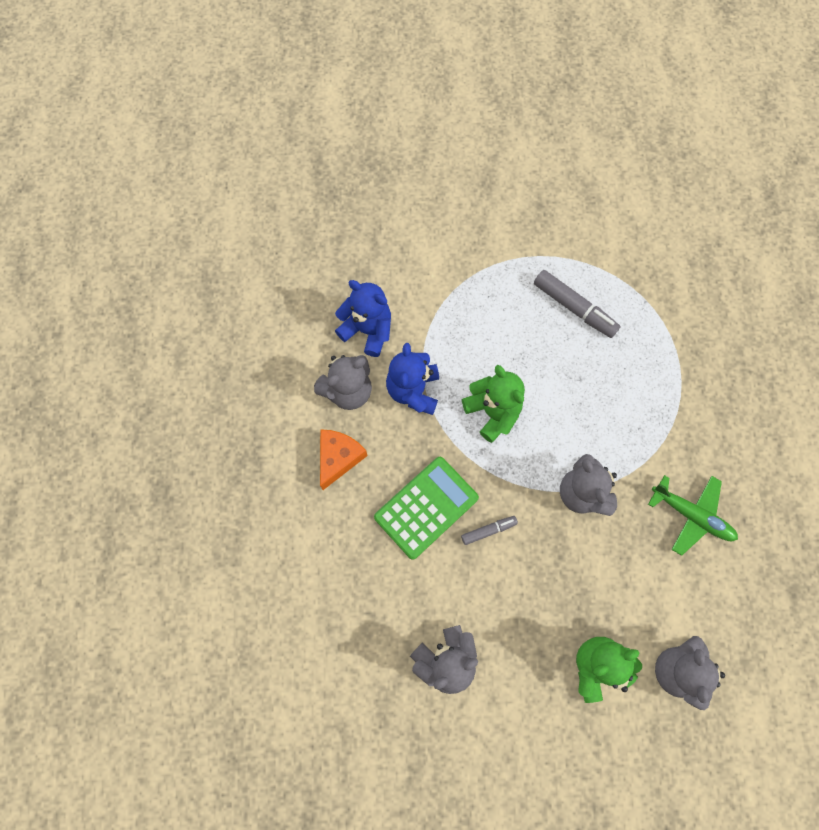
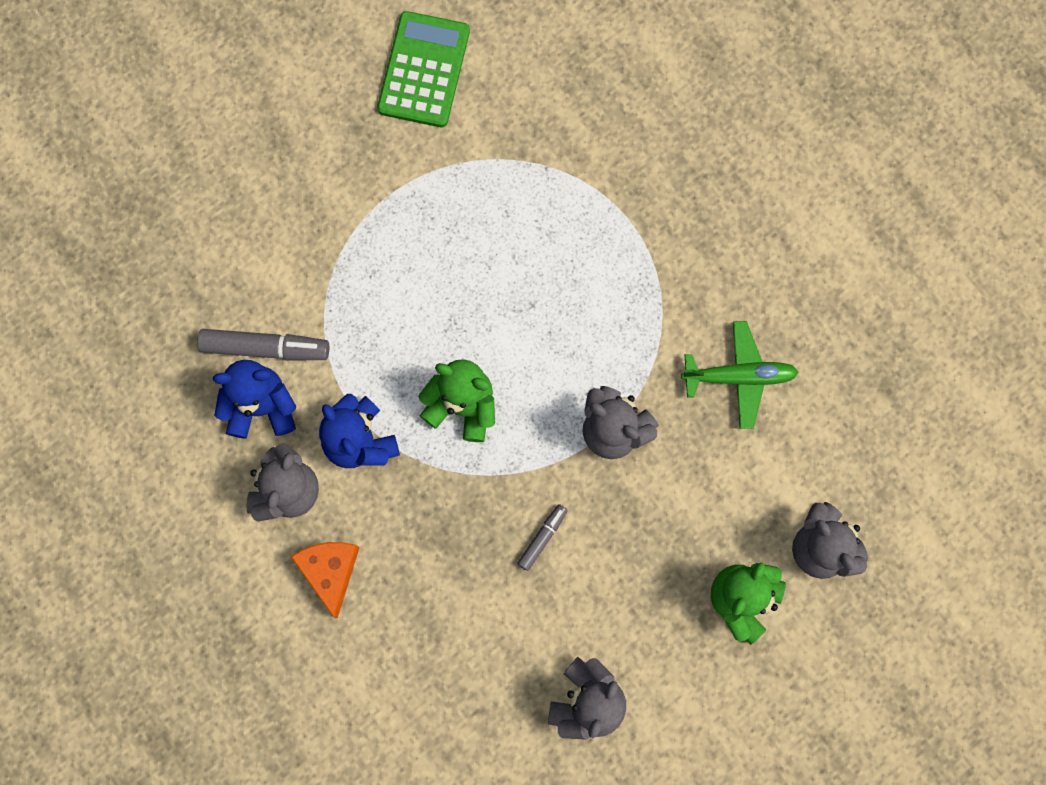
camera: 35 degrees left, 5 degrees up
green calculator [374,457,479,560] -> green calculator moved to [377,11,470,127]
grey marker [534,270,621,338] -> grey marker moved to [197,329,329,360]

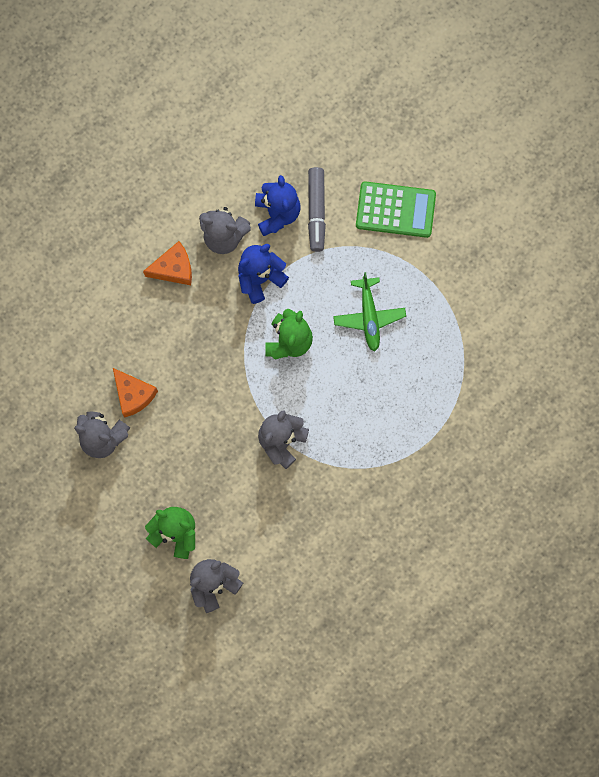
camera: 85 degrees right, 0 degrees up
green calculator [377,11,470,127] -> green calculator moved to [356,181,436,238]
grey marker [517,504,568,571] -> none
green plane [681,321,799,429] -> green plane moved to [333,272,406,352]
none -> orange cheese [113,368,158,418]

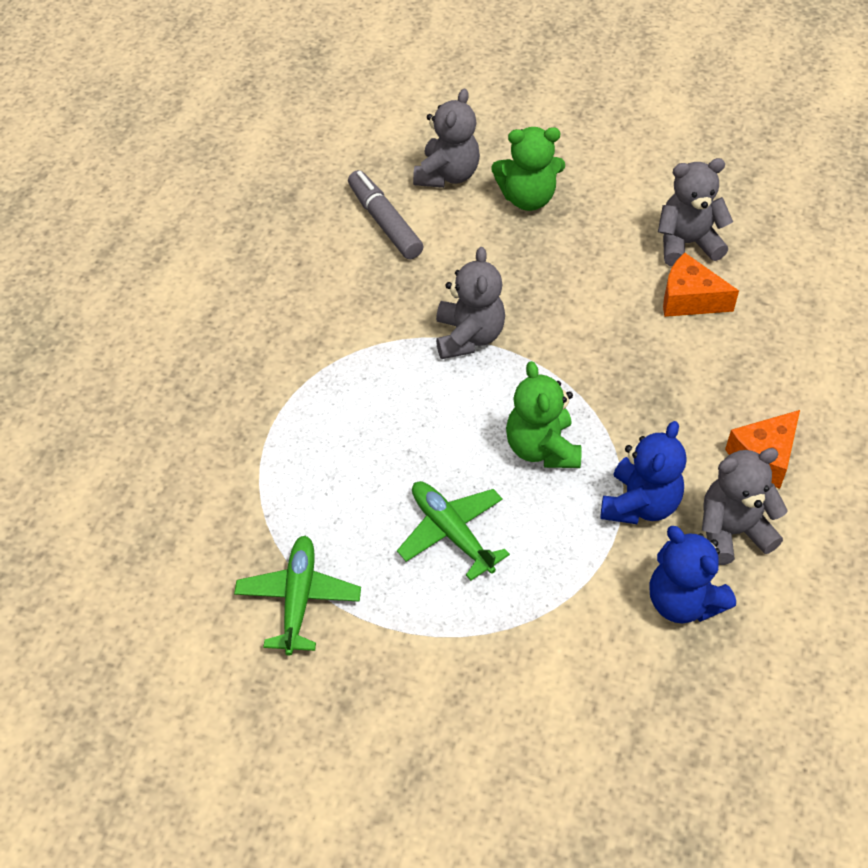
camera: 150 degrees right, 25 degrees down
grey marker [308,167,326,252] -> grey marker moved to [348,170,423,259]
green calculator [356,181,436,238] -> none
none -> green plane [234,536,361,656]

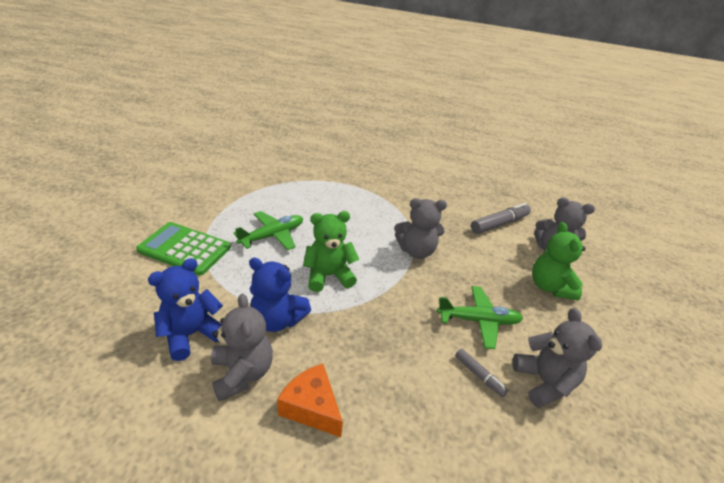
camera: 85 degrees right, 15 degrees down
green plane [234,536,361,656] -> green plane moved to [437,286,523,349]
orange cheese [663,253,739,317] -> grey marker [455,349,508,397]
none -> green calculator [136,222,231,276]

